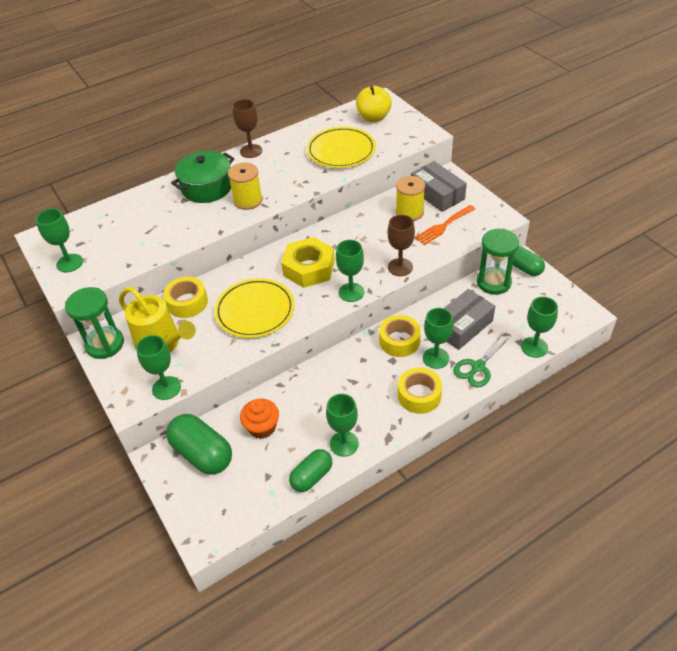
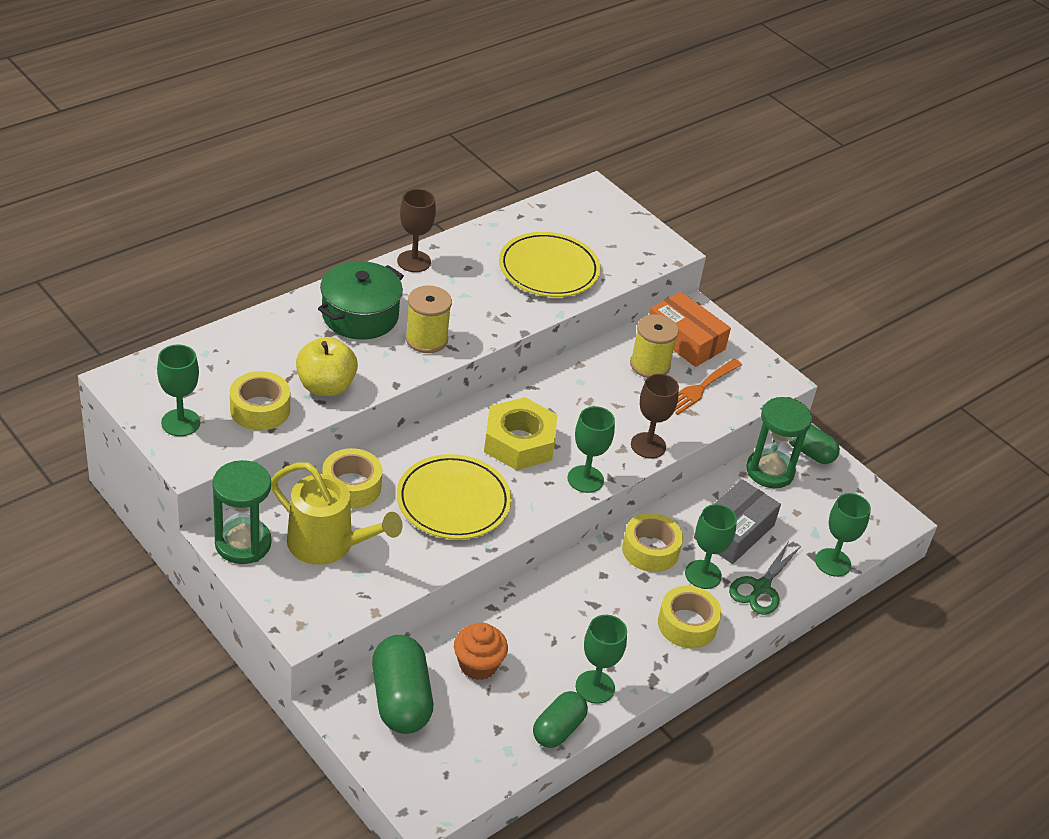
camera: 15 degrees left, 5 degrees down
green goblet [136,335,181,400] -> none
green capsule [166,414,232,475] -> green capsule turned 45 degrees clockwise [372,635,433,734]
yellow apple [356,86,392,122] -> yellow apple moved to [296,337,358,396]
grey box [411,161,467,212] -> orange box [649,292,731,367]
none -> yellow tape [230,371,290,431]

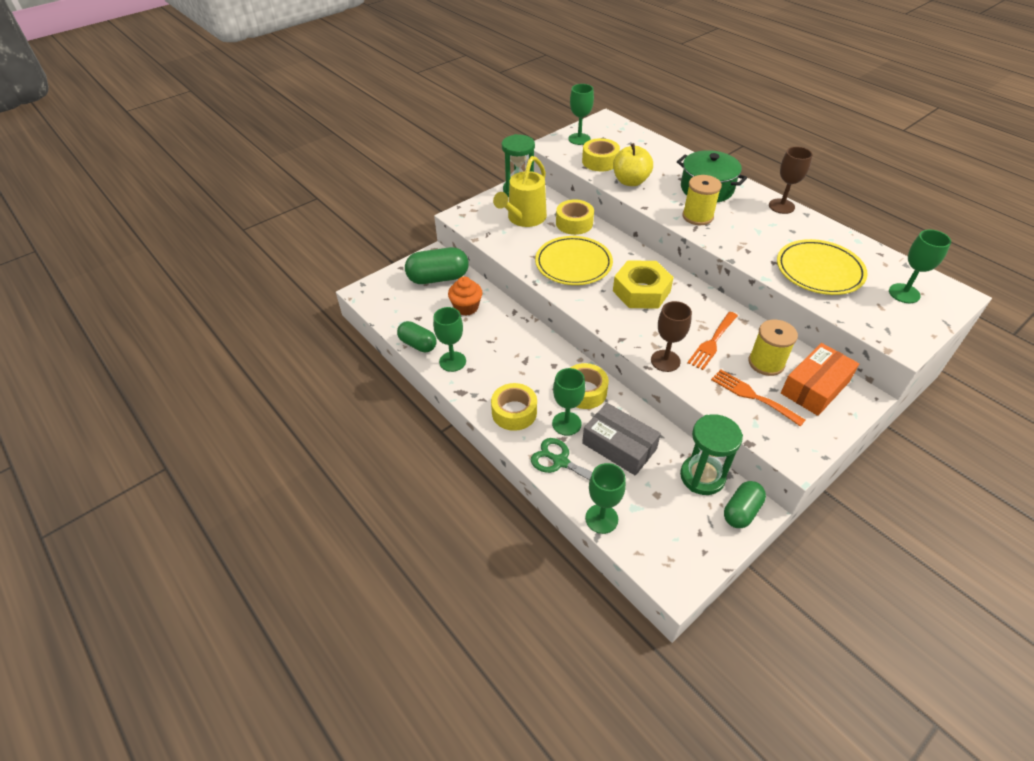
camera: 95 degrees right, 5 degrees up
green goblet [568,406,615,493] -> green goblet moved to [889,230,951,303]
none -> orange fork [687,312,738,370]

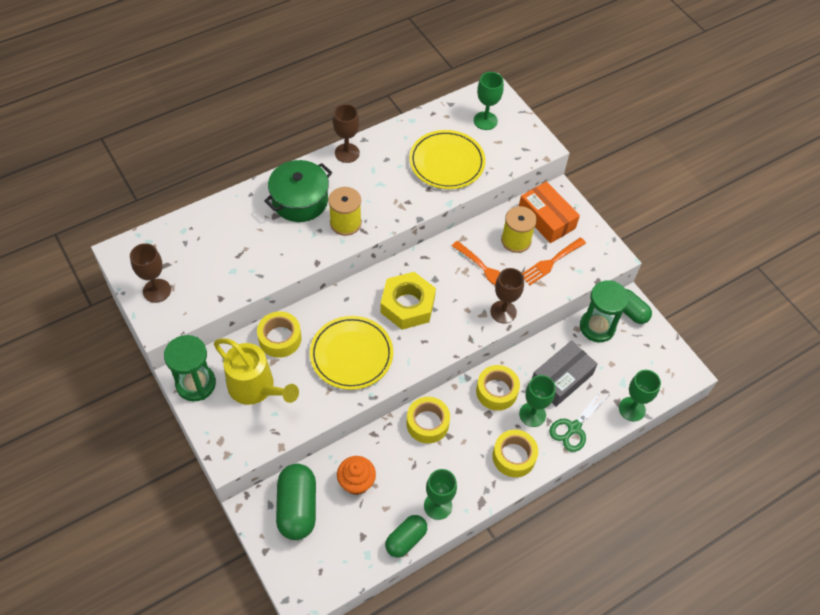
camera: 85 degrees left, 10 degrees up
green goblet [568,84,594,145] -> brown goblet [130,243,171,303]
yellow tape [582,138,620,171] -> yellow tape moved to [406,397,450,444]
yellow apple [613,143,653,186] -> none

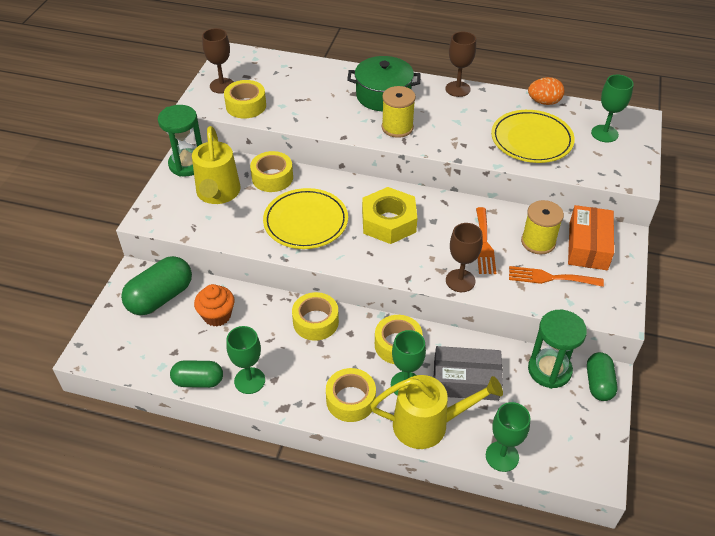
camera: 50 degrees right, 10 degrees down
green scissors [549,389,609,452] -> yellow watering can [370,375,503,449]
none -> yellow tape [224,80,266,119]
none -> orange egg [528,77,565,105]

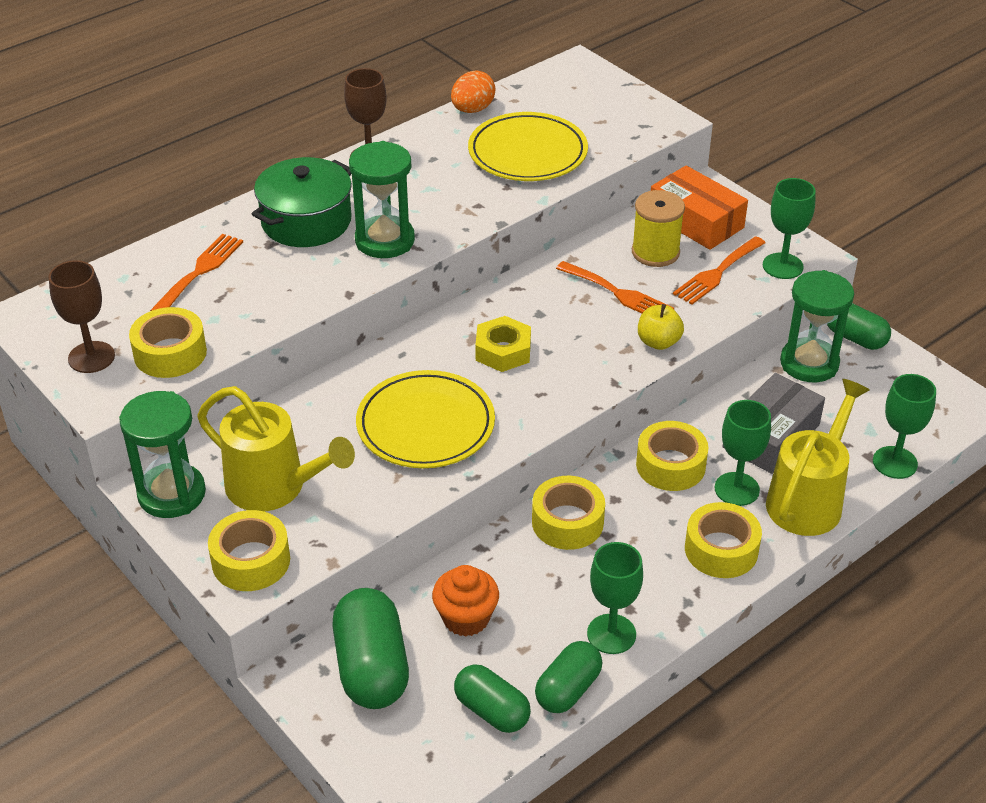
camera: 55 degrees left, 5 degrees down
yellow tape [250,151,293,192] -> yellow tape moved to [208,510,290,591]
yellow nut [362,187,417,244] -> yellow nut [475,316,531,372], size x0.66
yellow spool [382,86,416,138] -> green hourglass [349,141,415,258]
brown goblet [446,223,483,292] -> yellow apple [638,304,684,350]
green goblet [591,75,634,142] -> green goblet moved to [763,178,816,279]
none -> orange fork [150,234,243,311]
none -> green capsule [454,665,531,733]

